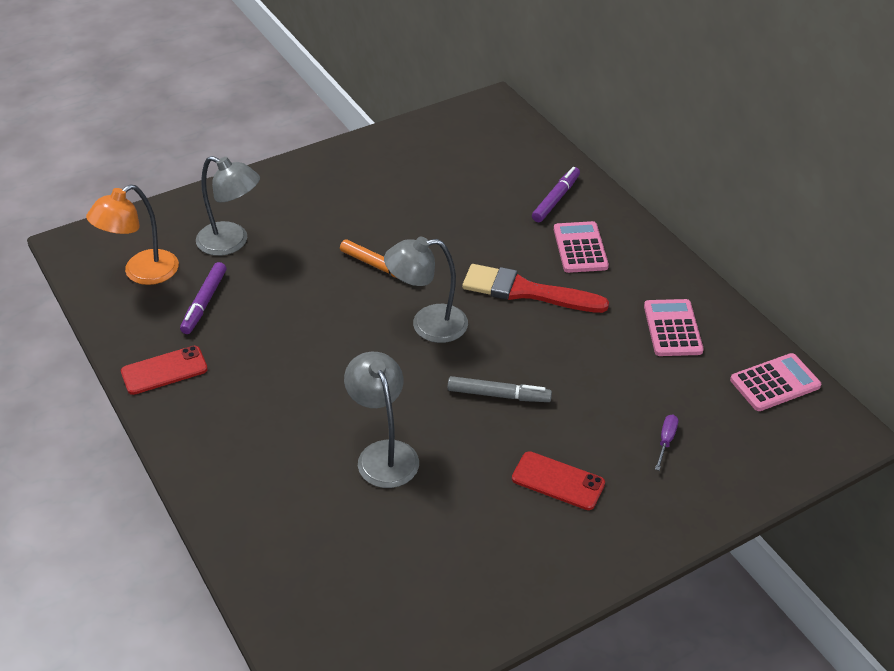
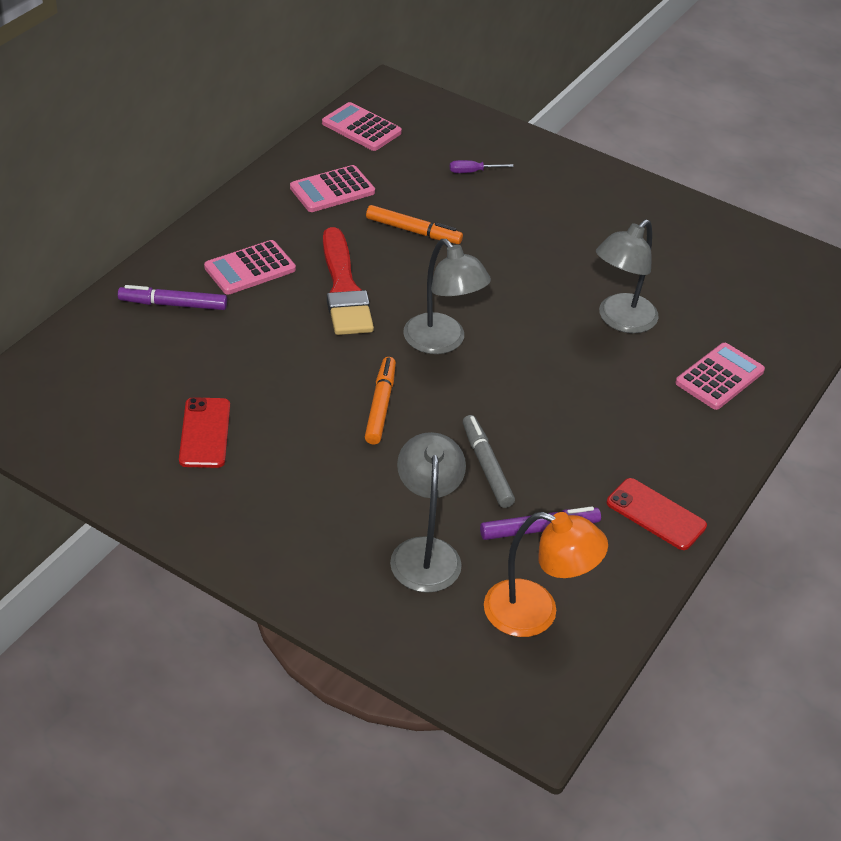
camera: 120 degrees left, 0 degrees up
grey marker [448,376,552,402] -> grey marker moved to [463,415,515,508]
red phone [512,451,605,510] -> red phone moved to [179,397,230,468]
none -> orange marker [366,205,463,244]
none -> pink calculator [675,343,765,410]

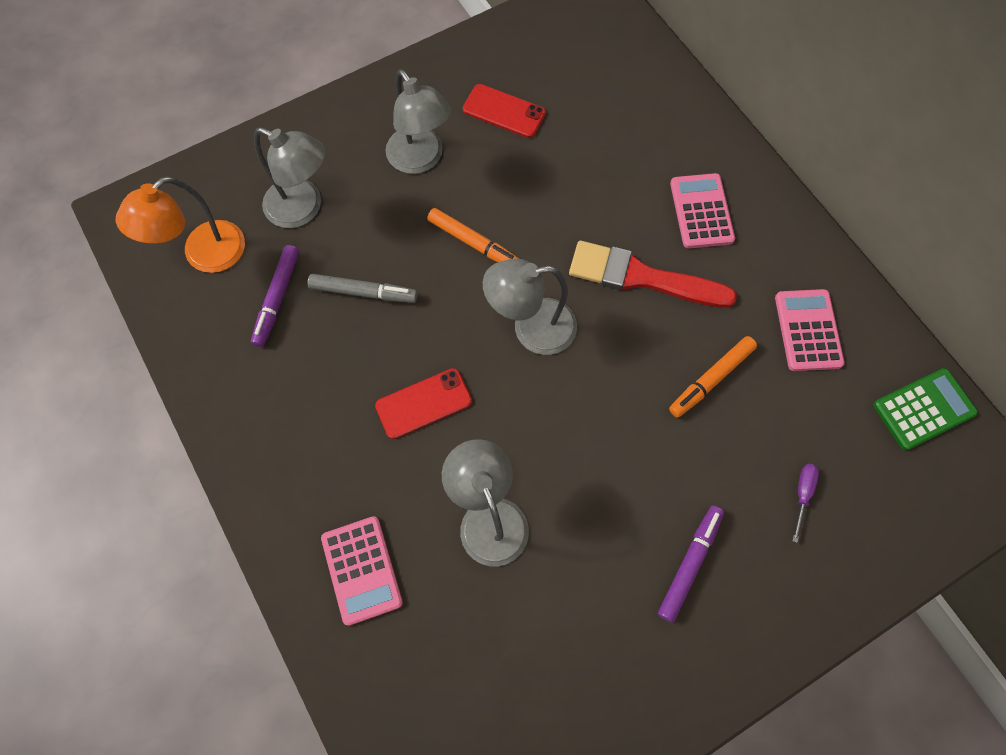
camera: 120 degrees right, 25 degrees up
purple marker [118,285,227,310] -> purple marker moved to [658,506,724,623]
pink calculator [322,102,402,151] -> green calculator [873,368,978,450]
red phone [607,478,707,550] -> red phone moved to [375,368,472,439]
none -> grey lamp [385,69,451,174]

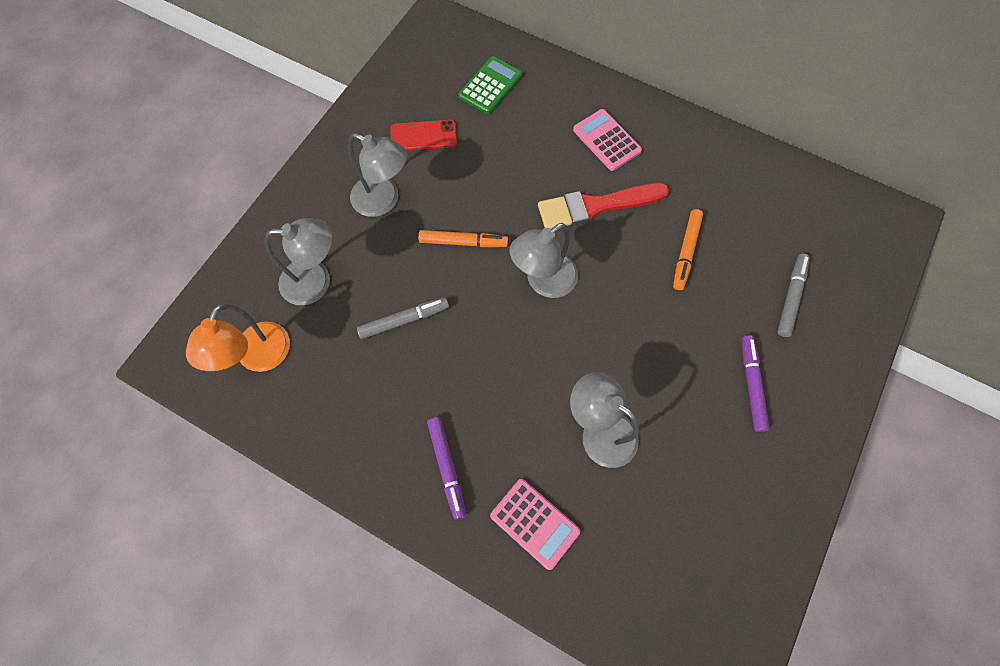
camera: 30 degrees left, 0 degrees up
purple marker [251,245,299,347] -> purple marker moved to [427,417,466,520]
red phone [375,368,472,439] -> none
pink calculator [775,289,845,371] -> none
purple screwdriver [792,464,819,543] -> grey marker [777,254,810,337]
green calculator [873,368,978,450] -> green calculator moved to [459,56,522,114]

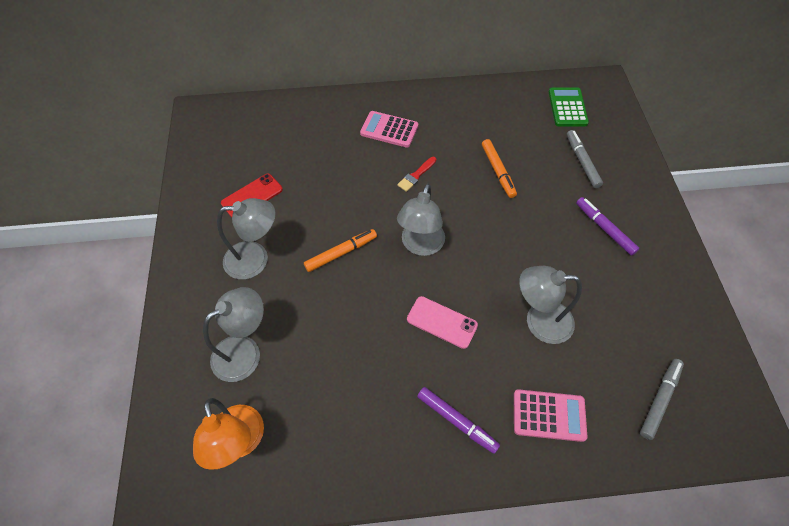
camera: 35 degrees left, 10 degrees down
grey marker [357,298,449,339] -> grey marker moved to [640,359,684,440]
green calculator [459,56,522,114] -> green calculator moved to [549,87,589,126]
red brush [538,183,669,229] -> red brush [397,157,436,192], size x0.48
none -> pink phone [407,296,478,349]

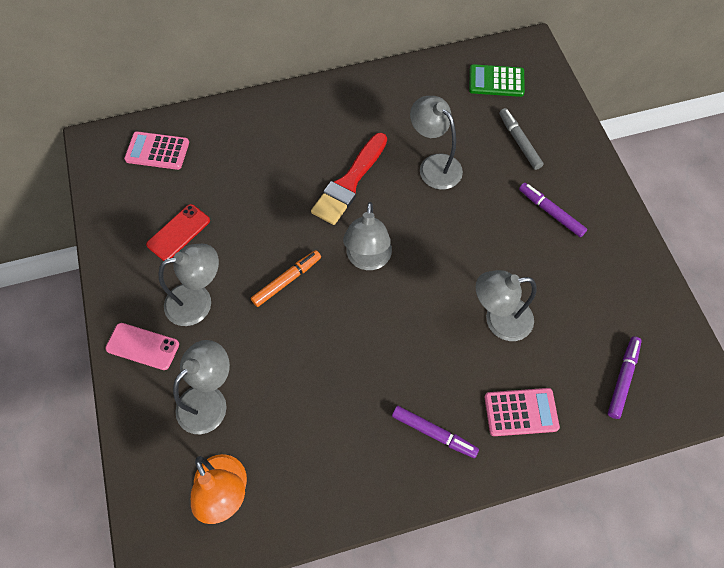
camera: 10 degrees left, 5 degrees up
pink calculator [360,111,418,148] -> pink calculator moved to [124,131,189,170]
red brush [397,157,436,192] -> red brush [311,133,387,225], size x2.10
pink phone [407,296,478,349] -> pink phone moved to [105,323,179,370]
orange marker [482,139,517,198] -> grey lamp [410,96,463,190]
green calculator [549,87,589,126] -> green calculator turned 75 degrees counterclockwise [469,64,525,97]
grey marker [640,359,684,440] -> purple marker [608,337,642,419]

